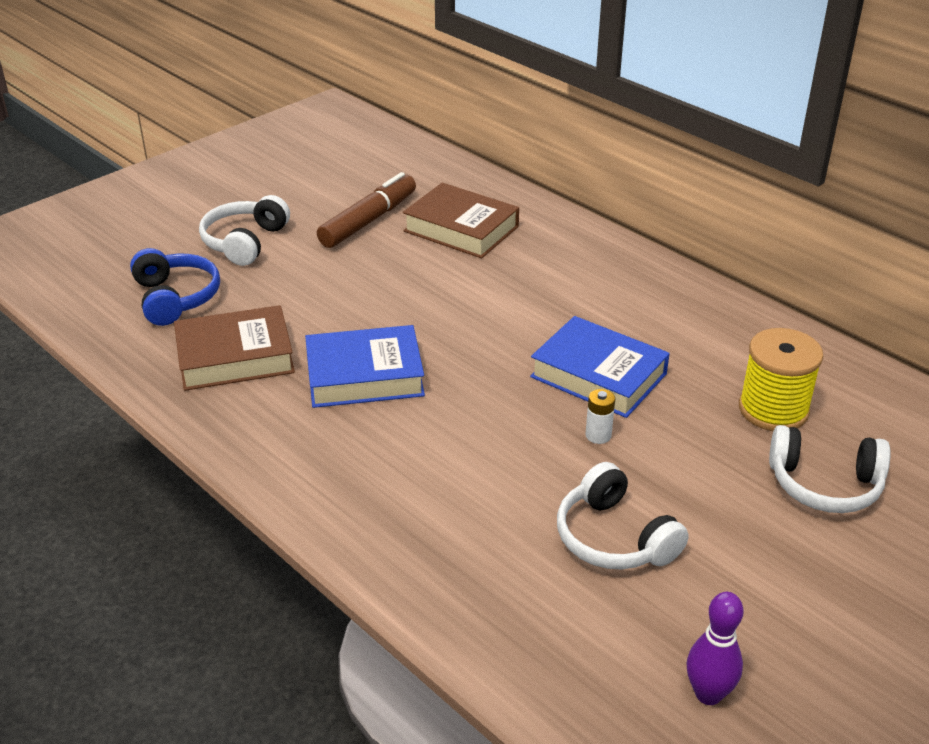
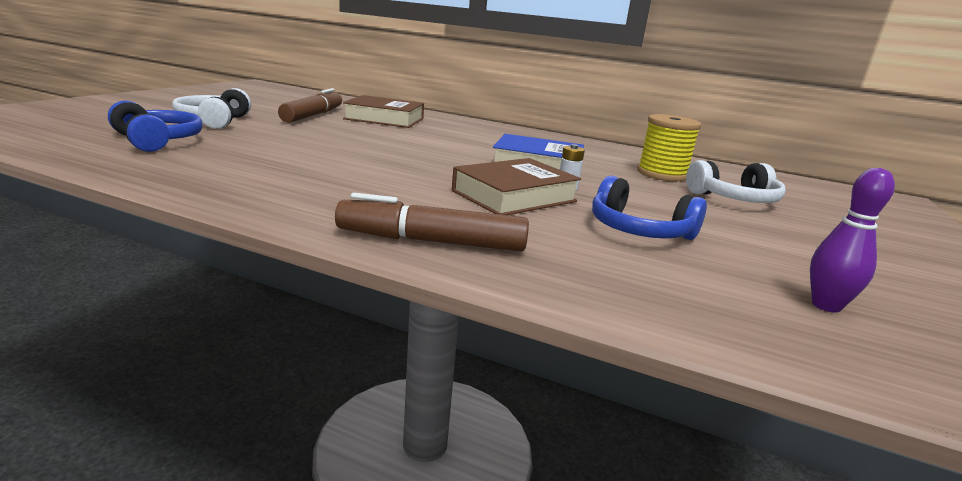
camera: 25 degrees left, 15 degrees down
brown book [174,305,295,391] -> brown book moved to [452,158,581,215]
blue book [305,325,425,408] -> none
white headphones [557,462,689,569] -> blue headphones [592,176,707,240]
none -> brown marker [335,193,529,251]

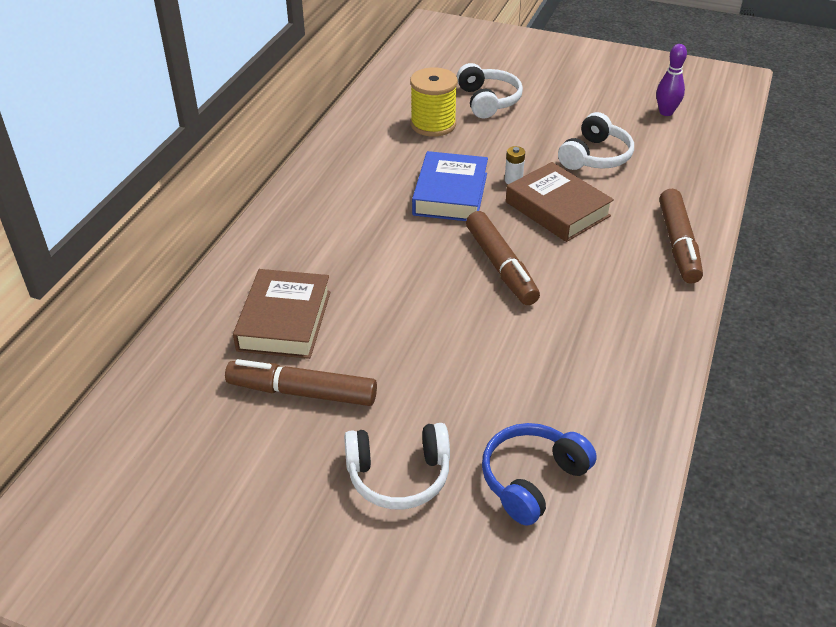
camera: 90 degrees left, 20 degrees up
blue headphones [592,176,707,240] -> white headphones [558,112,634,170]
none -> brown marker [466,211,540,305]

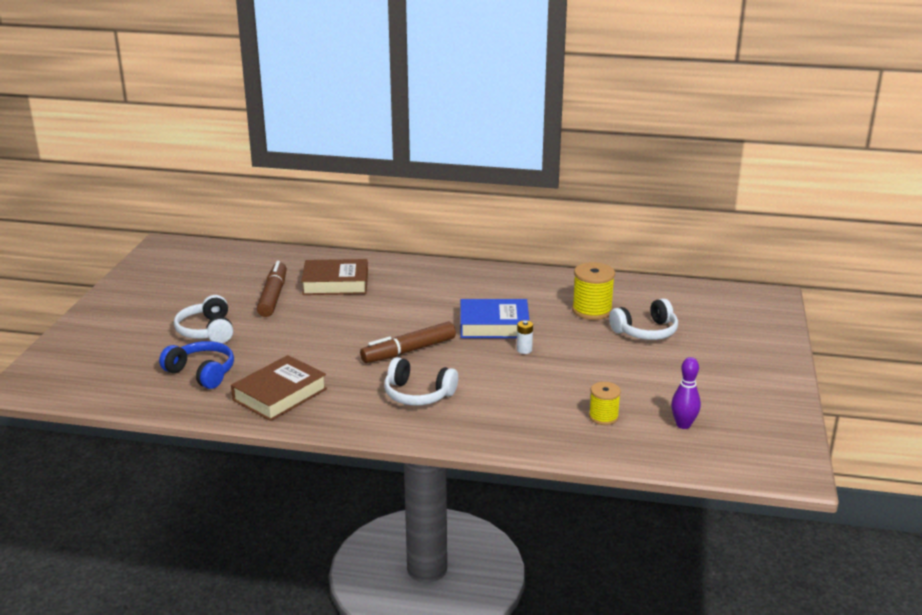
camera: 80 degrees right, 15 degrees down
brown book [506,162,614,242] -> brown book moved to [231,355,327,421]
white headphones [558,112,634,170] -> white headphones moved to [384,357,458,405]
brown marker [659,189,703,284] -> none
none -> yellow spool [589,382,621,425]

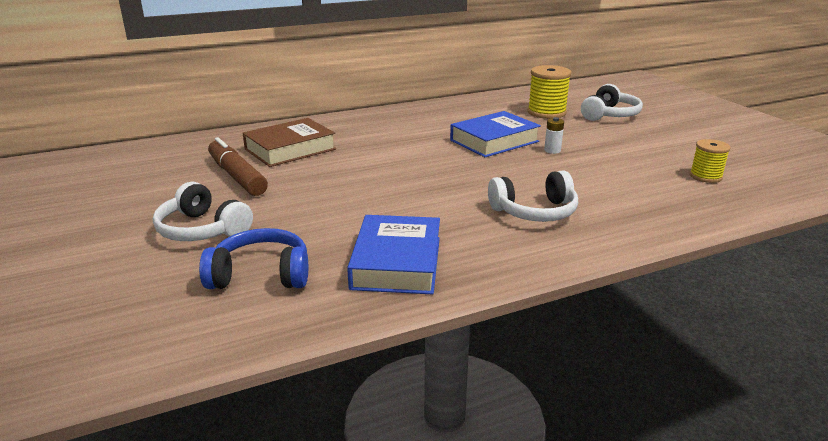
camera: 35 degrees left, 0 degrees up
brown book [231,355,327,421] -> blue book [347,215,440,295]
brown marker [360,321,456,363] -> none
purple bowling pin [671,357,701,429] -> none

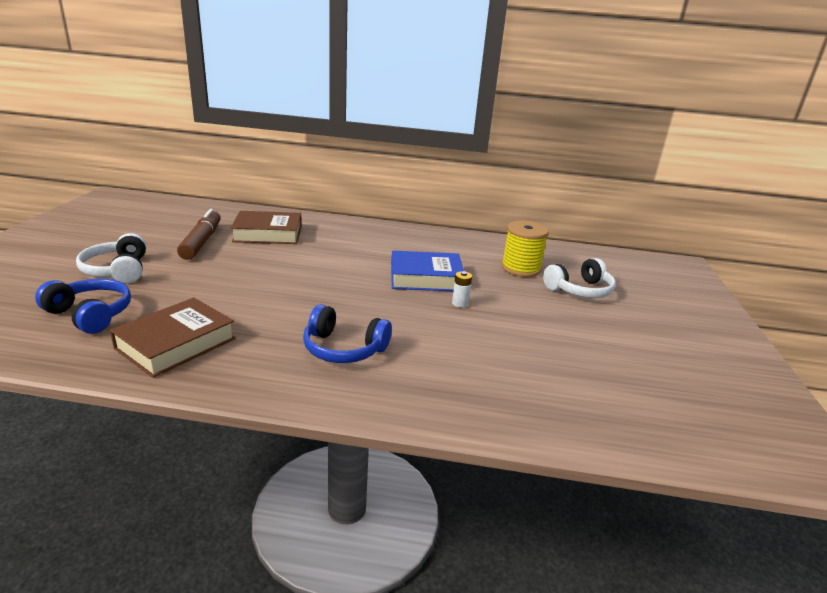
camera: 30 degrees right, 0 degrees up
blue book [347,215,440,295] -> brown book [110,298,236,378]
white headphones [488,171,578,222] -> blue headphones [303,304,392,363]
yellow spool [690,139,731,183] -> none

